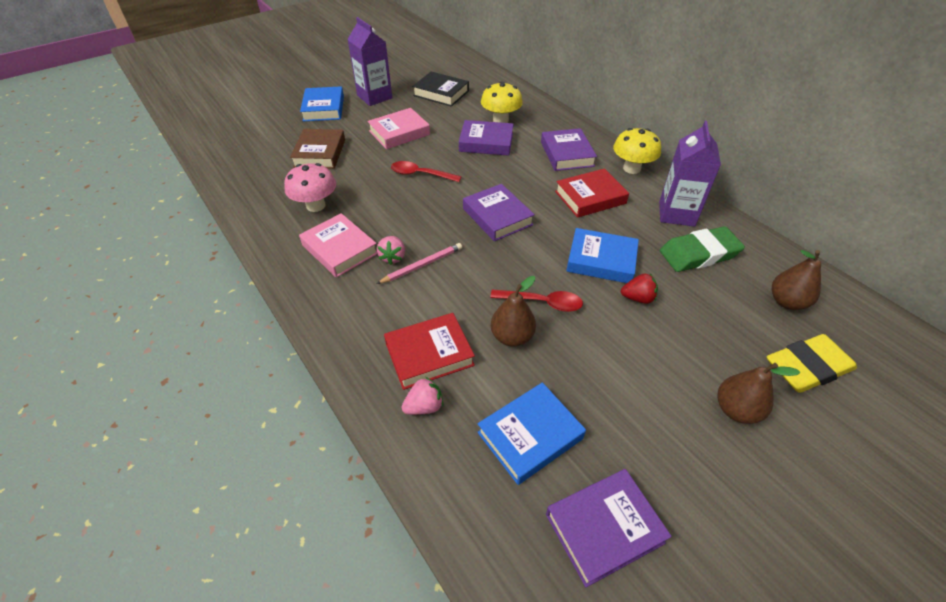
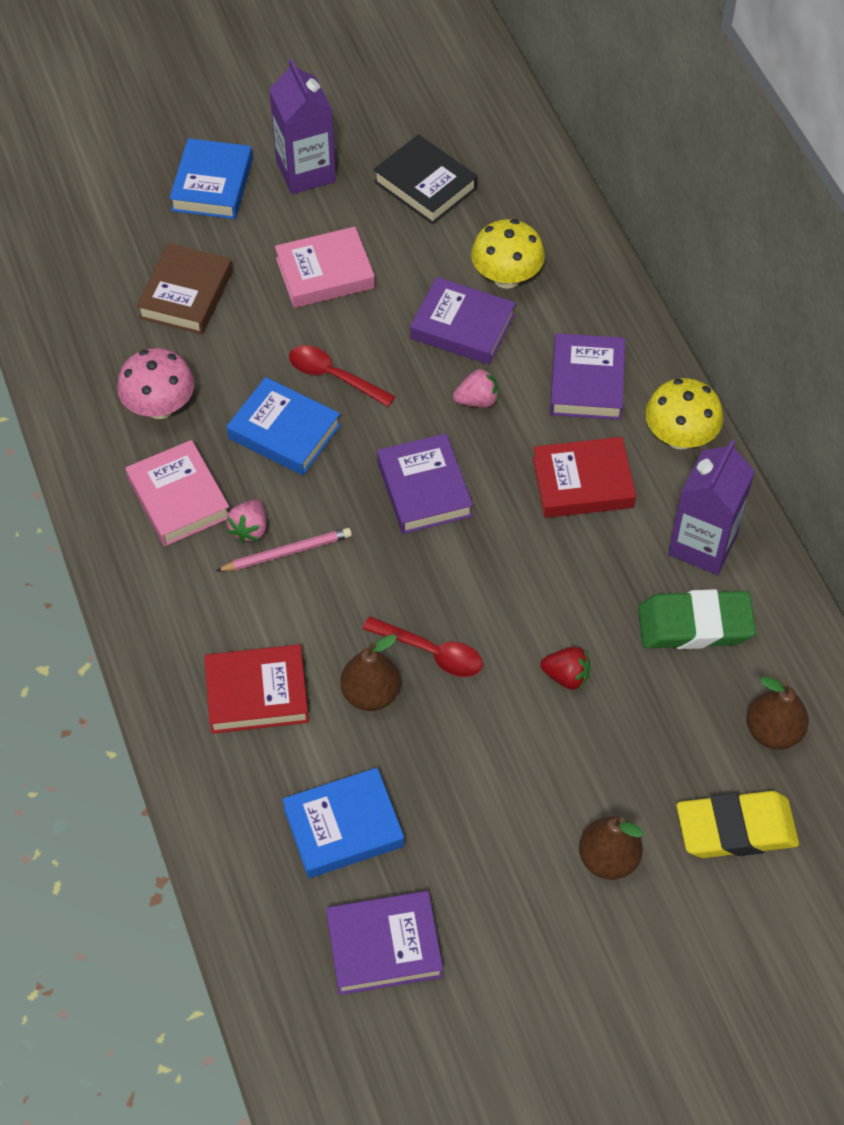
camera: 15 degrees right, 10 degrees up
pink strawberry [402,377,443,415] -> pink strawberry moved to [453,368,498,408]
blue book [566,228,639,283] -> blue book moved to [226,377,341,475]

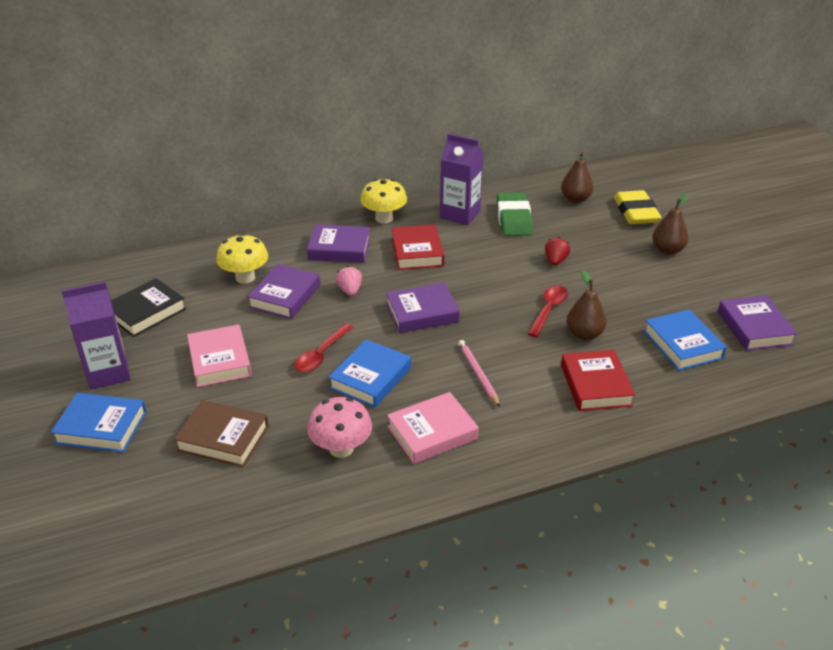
camera: 90 degrees left, 20 degrees down
pink strawberry [227,500,267,543] -> none

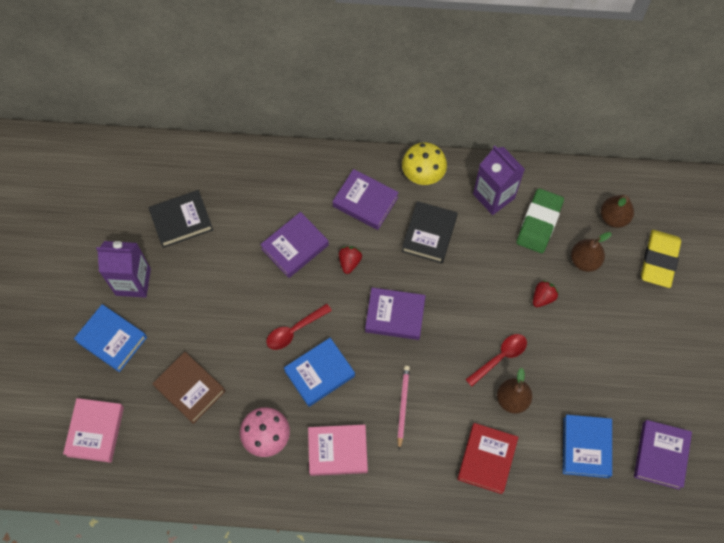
camera: 25 degrees right, 30 degrees up
pink book [187,324,252,387] -> pink book moved to [63,398,124,463]
yellow mushroom [216,233,268,284] -> none
pink strawberry [336,266,362,296] -> red strawberry [339,246,362,274]
red book [391,225,444,270] -> black book [402,201,458,263]
brown pear [652,193,689,255] -> brown pear moved to [571,232,612,272]

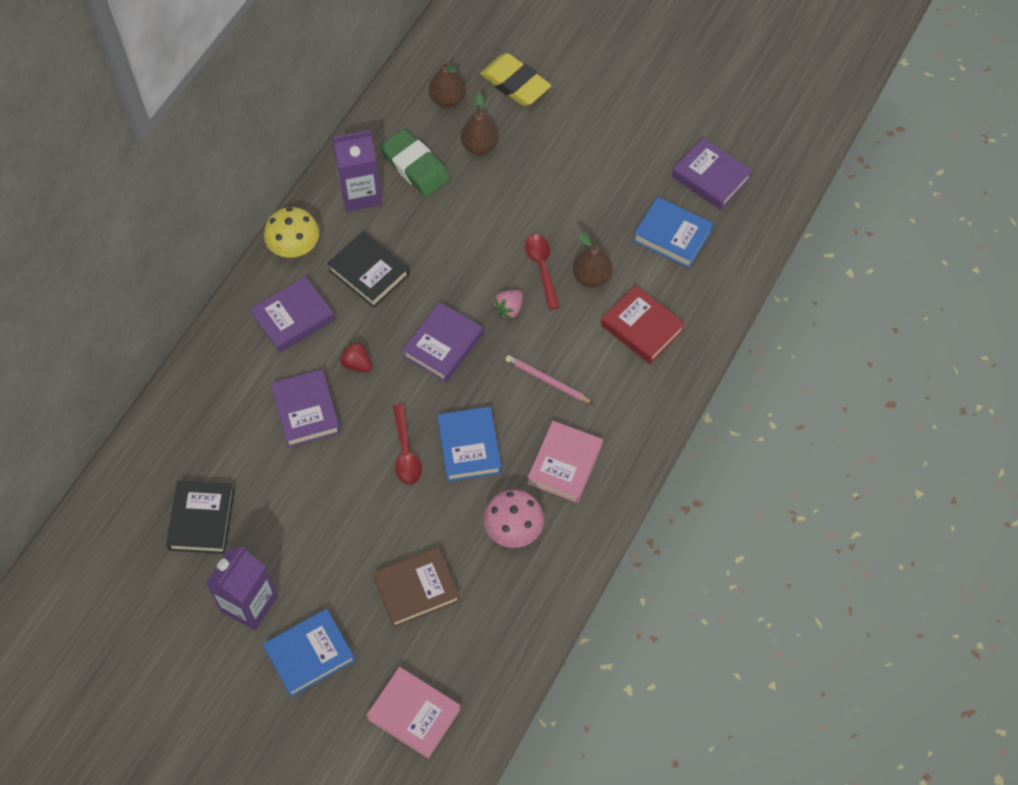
camera: 65 degrees left, 5 degrees down
red strawberry [533,280,558,307] -> none
none -> pink strawberry [493,290,523,319]

